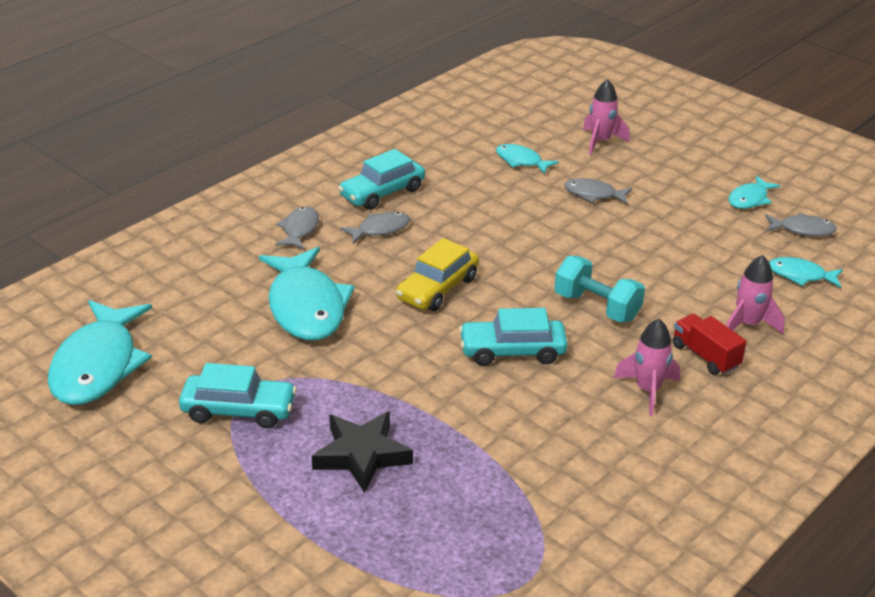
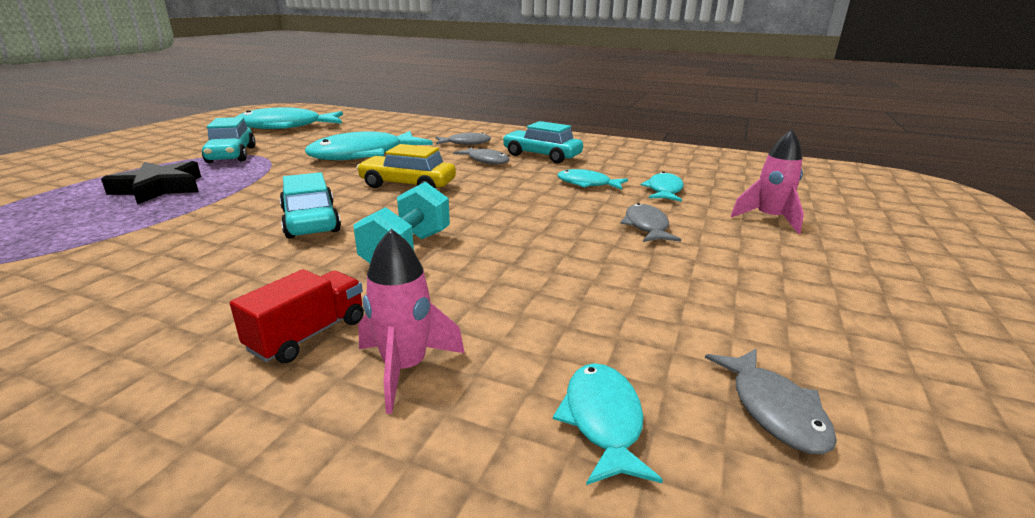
camera: 70 degrees right, 10 degrees down
pink rocket [614,319,680,416] -> none
turquoise fish [729,175,781,209] -> turquoise fish moved to [557,169,628,190]

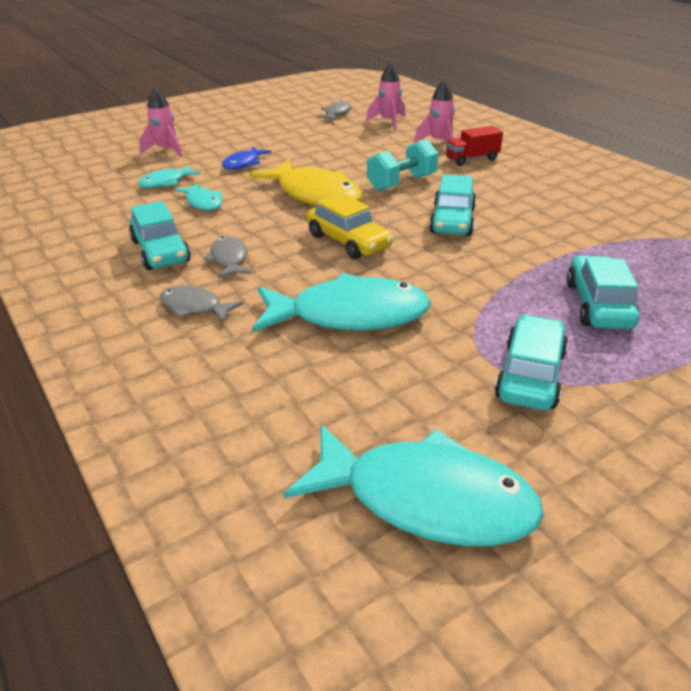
camera: 145 degrees left, 10 degrees up
black star [101,161,201,205] -> turquoise car [567,255,640,329]
turquoise fish [553,363,663,485] -> pink rocket [366,62,405,130]
grey fish [620,203,681,242] -> blue fish [222,147,271,170]
none -> yellow fish [249,159,362,206]

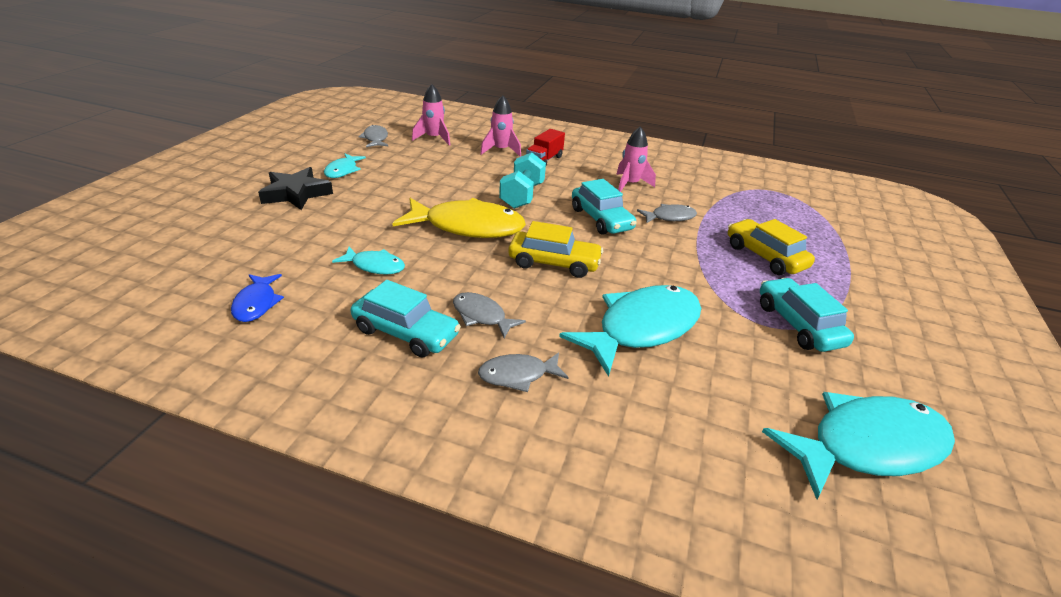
camera: 40 degrees left, 0 degrees up
turquoise fish [138,165,201,188] -> turquoise fish moved to [324,154,366,178]
pink rocket [139,87,183,157] -> pink rocket moved to [616,126,656,192]
blue fish [222,147,271,170] -> blue fish moved to [231,274,284,322]
turquoise car [567,255,640,329] -> yellow car [728,219,815,275]
none -> black star [258,167,333,210]
none -> grey fish [637,204,697,223]

